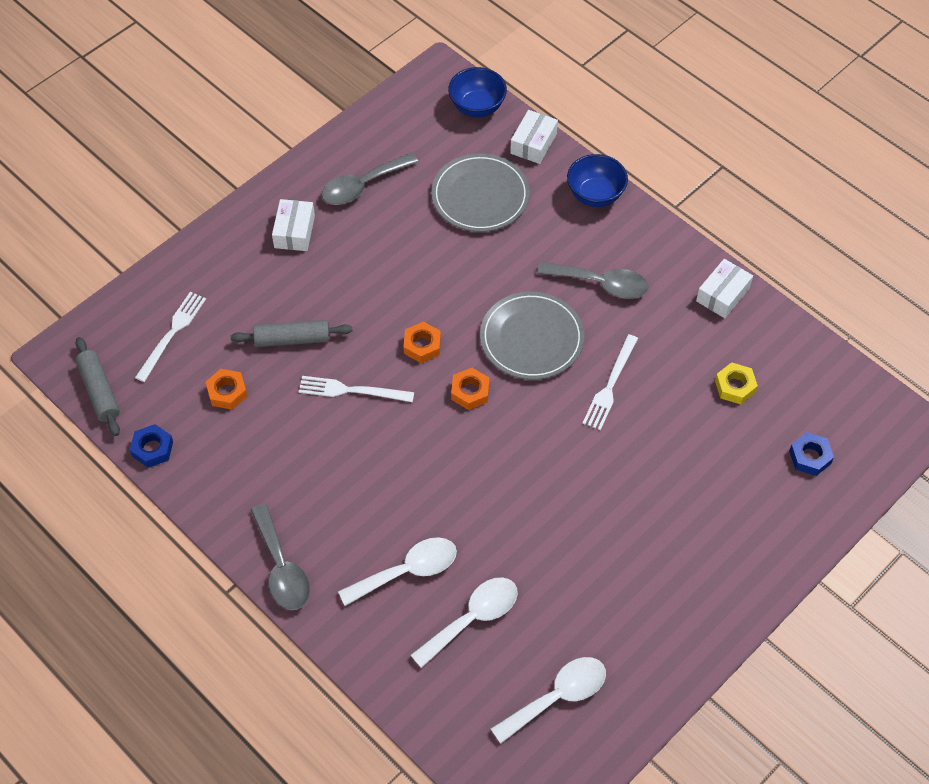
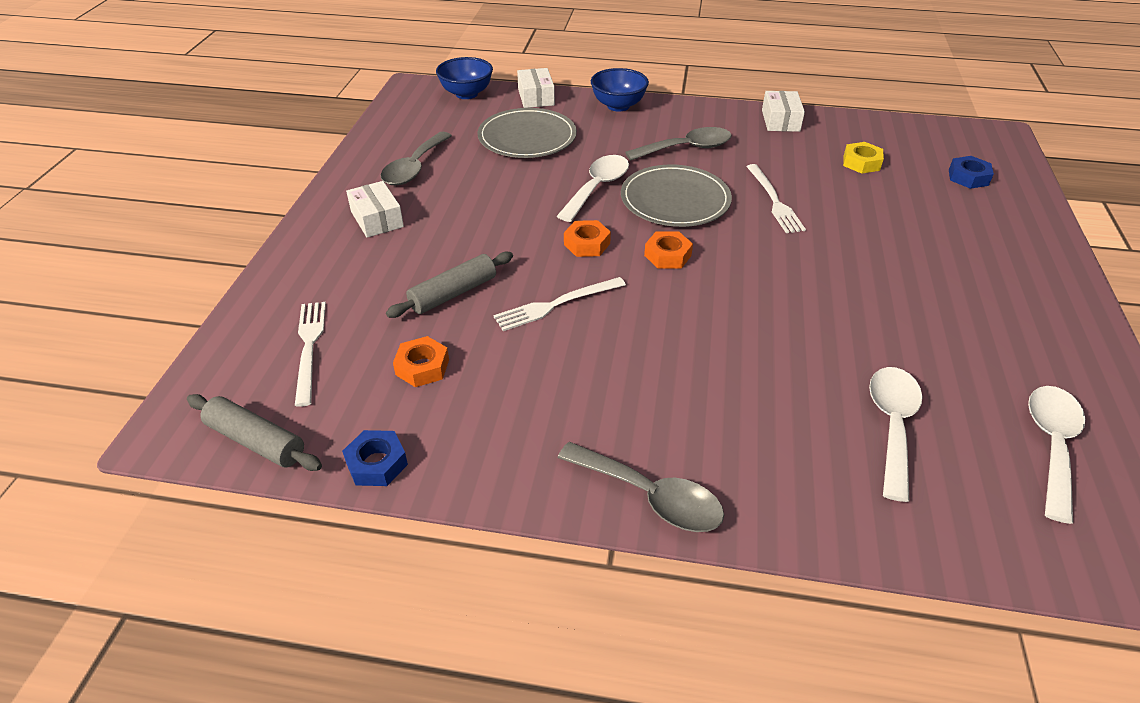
camera: 35 degrees left, 15 degrees down
white spoon [338,537,457,606] -> white spoon moved to [557,155,629,222]

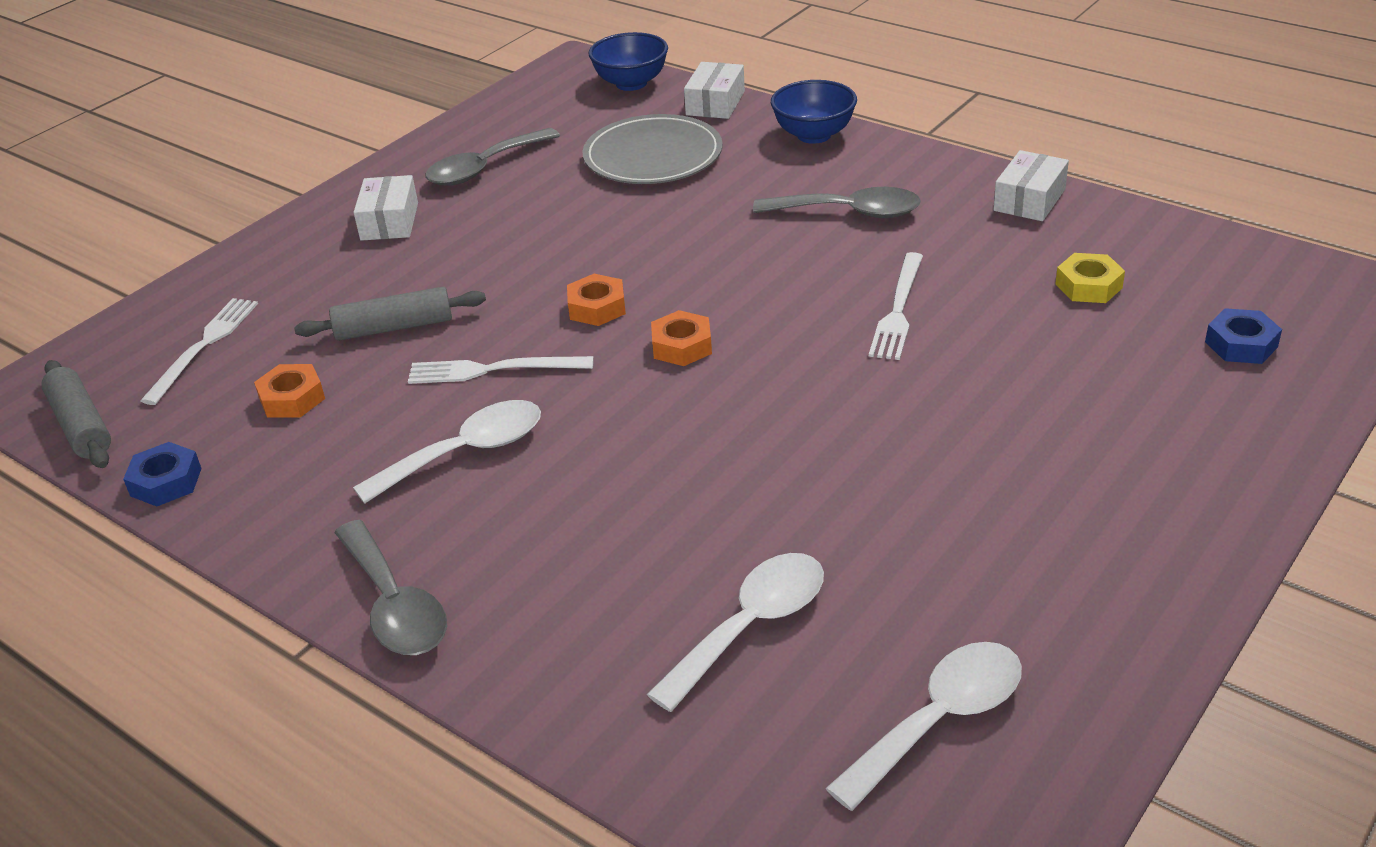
camera: 30 degrees right, 5 degrees down
white spoon [557,155,629,222] -> white spoon moved to [353,400,541,504]
grey plate [621,164,732,227] -> none

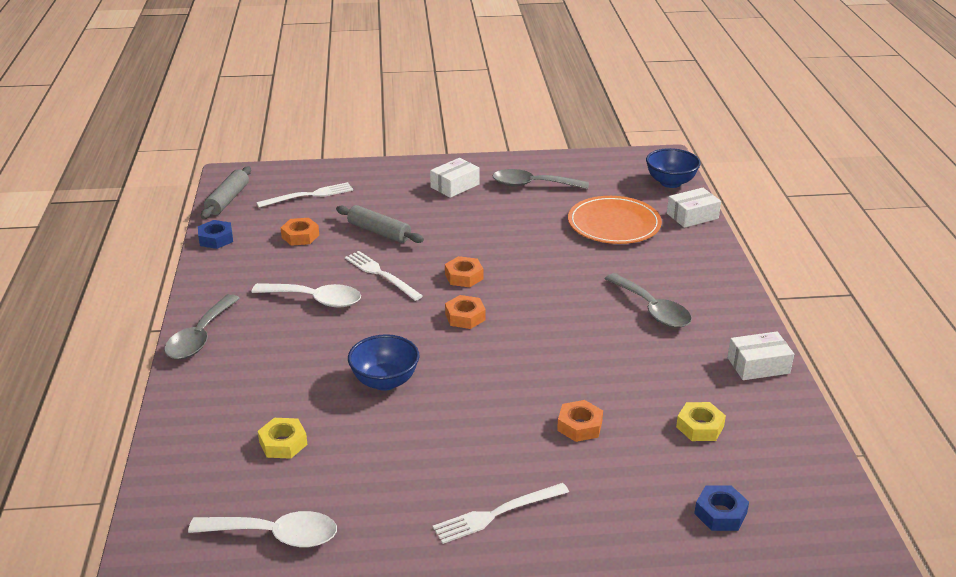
camera: 45 degrees right, 5 degrees down
grey plate [582,114,723,184] -> orange plate [568,196,662,244]
white spoon [646,553,824,712] -> yellow nut [258,418,308,459]
blue bowl [771,80,857,144] -> blue bowl moved to [348,334,419,391]
white fork [869,252,923,360] -> white fork moved to [433,483,569,544]
none -> orange nut [557,400,603,442]

